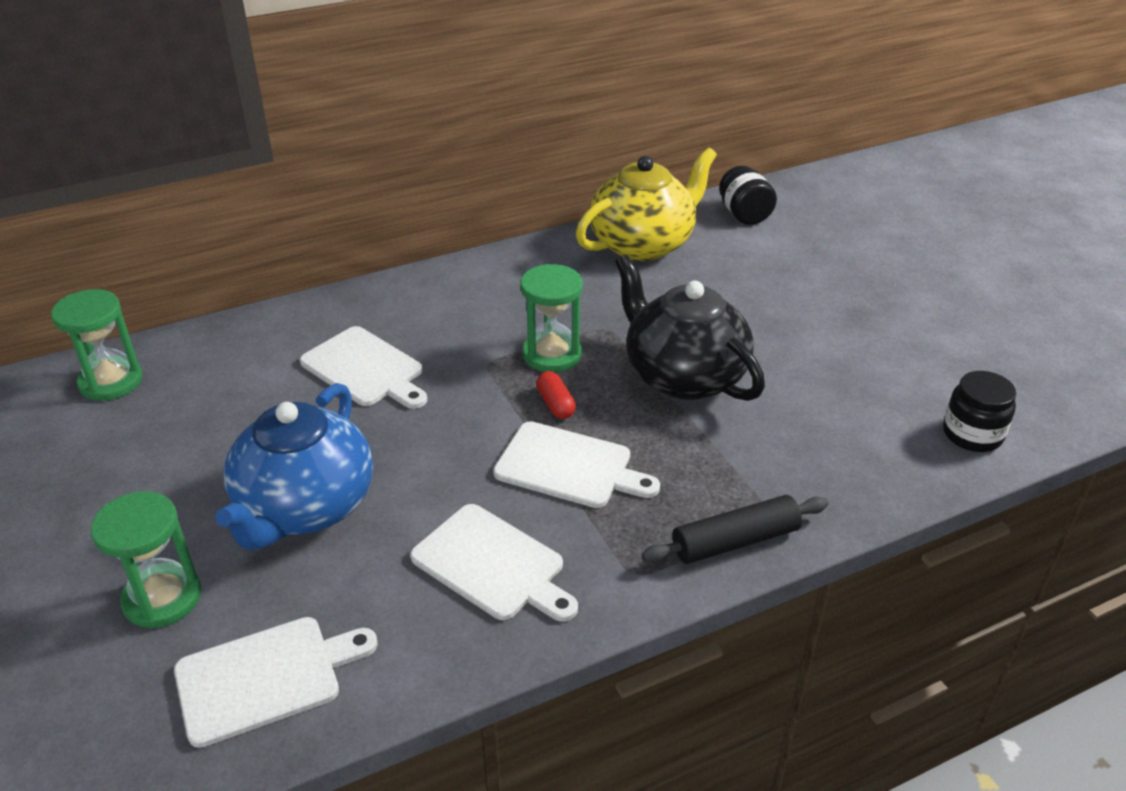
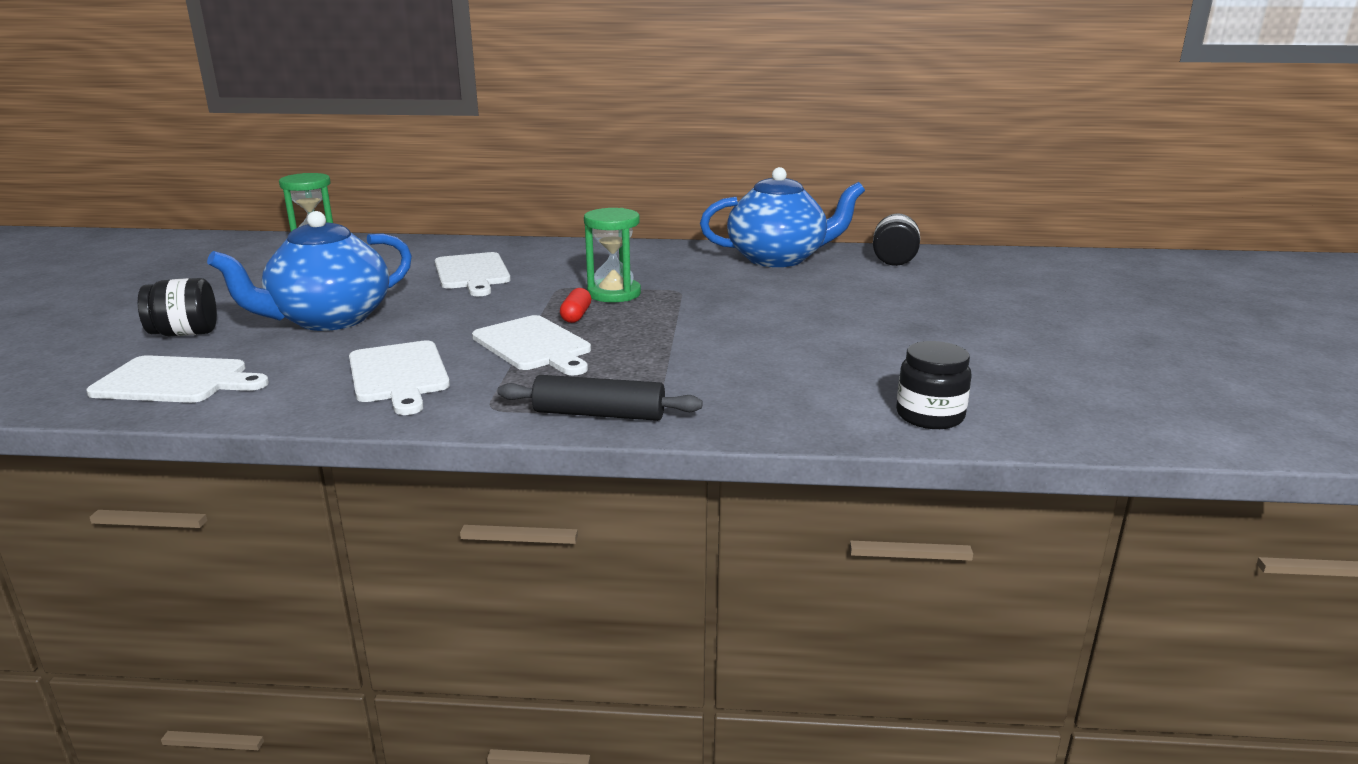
camera: 30 degrees right, 15 degrees down
green hourglass [91,491,201,628] -> black jar [138,278,217,337]
yellow teapot [576,147,717,261] -> blue teapot [700,167,865,267]
black teapot [615,254,765,401] -> none

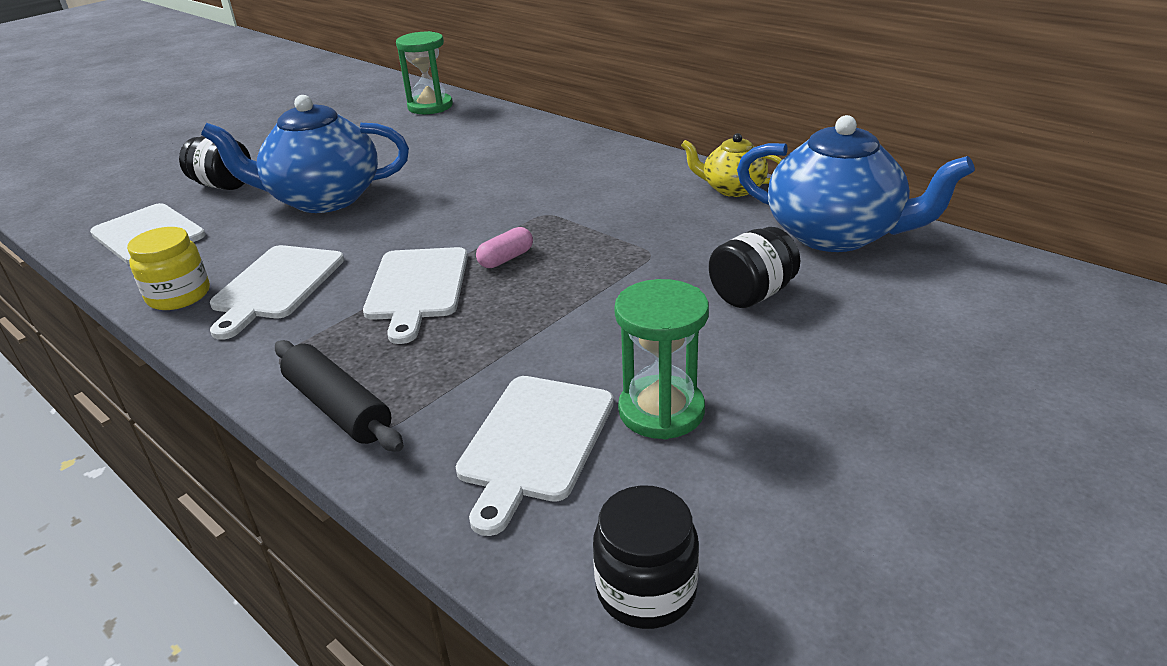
camera: 40 degrees right, 10 degrees up
white cutting board [435,252,511,296] -> white cutting board moved to [456,376,614,536]
red capsule [560,288,591,323] -> pink capsule [476,227,533,268]
green hourglass [584,208,641,302] -> green hourglass moved to [614,279,709,439]
black jar [873,214,920,266] -> black jar moved to [709,227,800,308]
none -> yellow jar [127,227,210,310]
none -> yellow teapot [681,133,782,197]

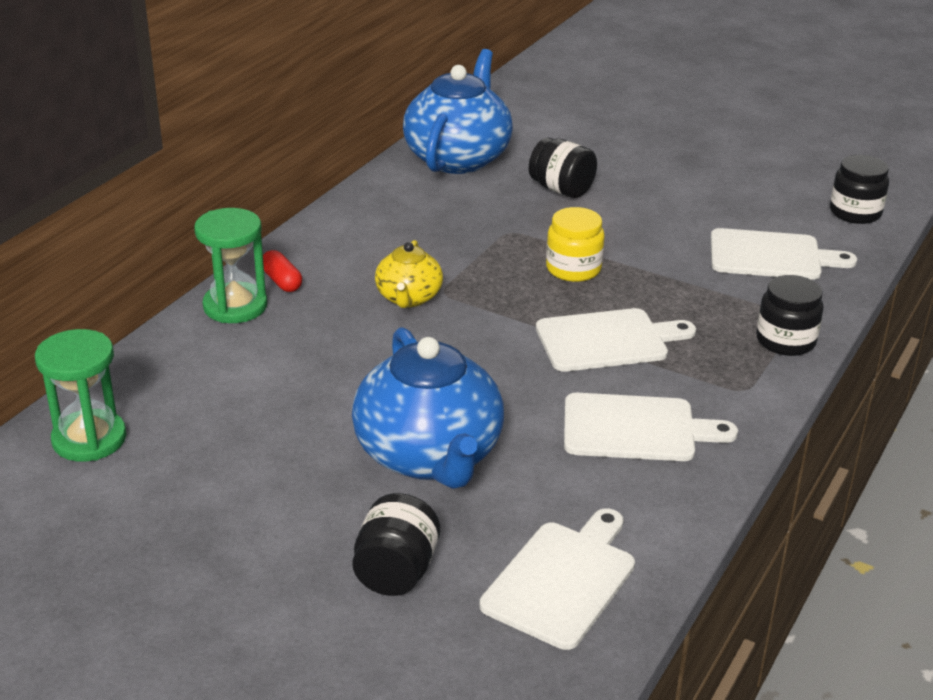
camera: 105 degrees left, 0 degrees up
yellow jar [127,227,210,310] -> yellow jar moved to [546,207,605,282]
black rolling pin [275,340,404,452] -> black jar [756,275,824,356]
pink capsule [476,227,533,268] -> none
green hourglass [614,279,709,439] -> green hourglass moved to [194,208,267,323]
yellow teapot [681,133,782,197] -> yellow teapot moved to [375,240,443,308]
none -> red capsule [263,250,302,292]

